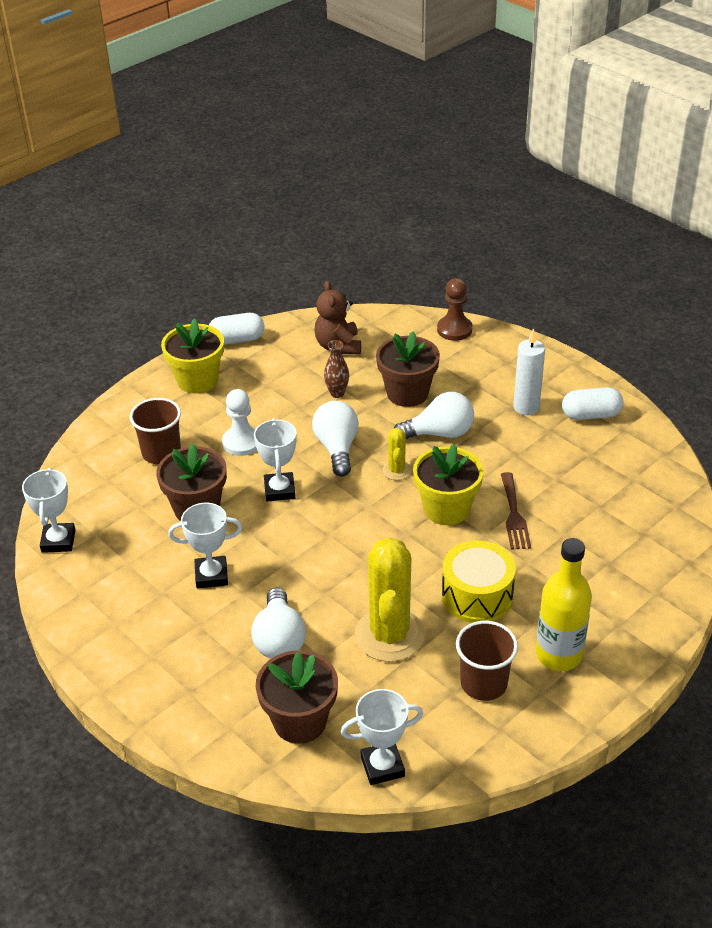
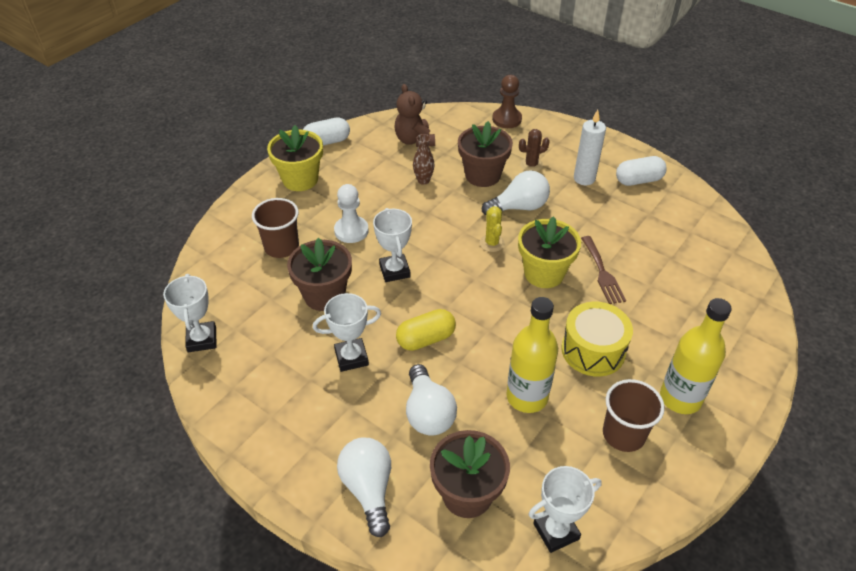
camera: 10 degrees left, 5 degrees up
white light bulb [312,401,359,477] -> white light bulb moved to [337,437,391,537]
yellow cactus [355,537,425,662] -> yellow bottle [506,297,558,413]
none -> yellow capsule [396,309,456,351]
none -> brown cactus [519,129,550,171]

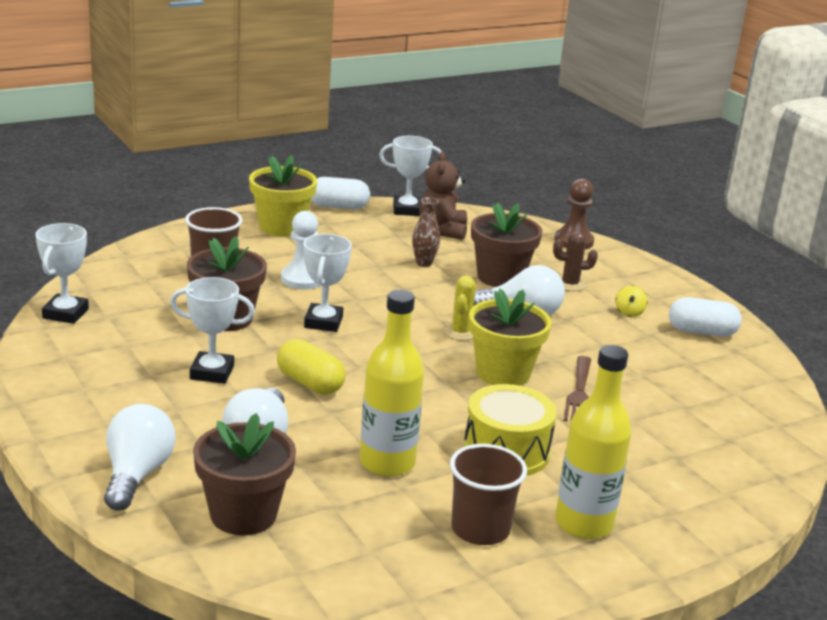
camera: 20 degrees right, 20 degrees down
yellow capsule [396,309,456,351] -> yellow capsule turned 45 degrees clockwise [277,339,345,395]
white trophy [529,466,602,553] -> white trophy moved to [379,136,442,216]
white candle [574,110,606,185] -> yellow spinning top [615,285,648,317]

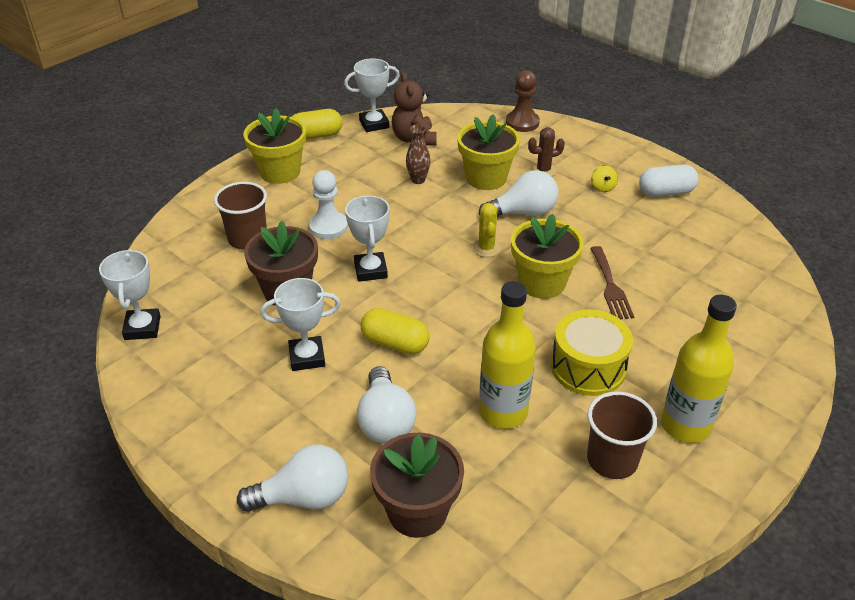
camera: 15 degrees left, 15 degrees up
white light bulb [104,404,176,510] -> white light bulb turned 90 degrees clockwise [237,445,348,512]
white capsule [311,177,370,210] -> yellow capsule [291,109,342,140]
brown flower pot [471,203,542,287] -> yellow flower pot [457,114,520,190]

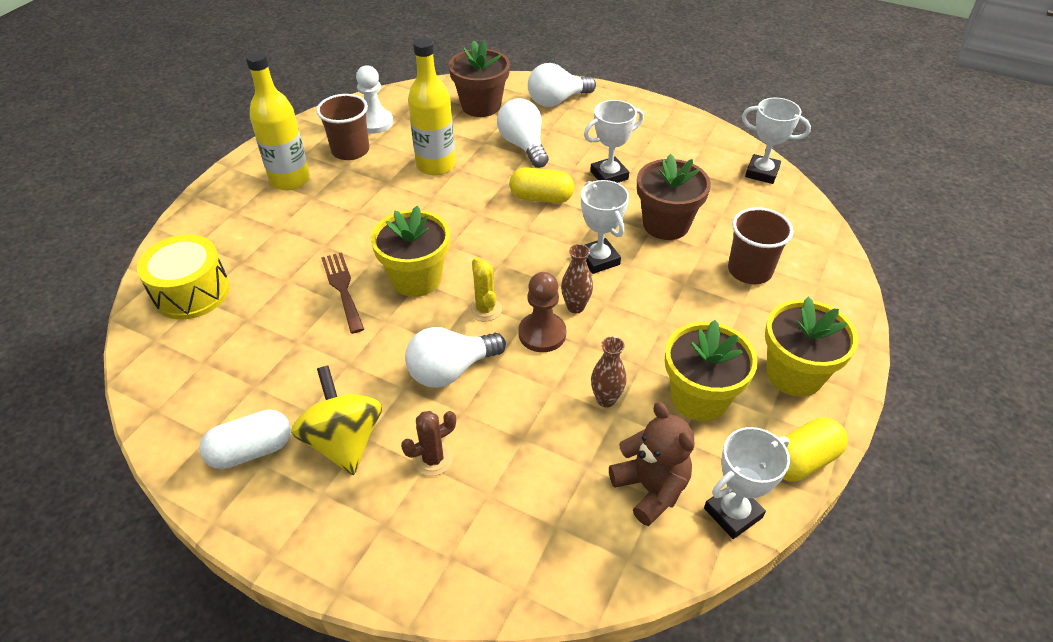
camera: 165 degrees right, 5 degrees up
white trophy [99,249,161,340] -> white trophy turned 45 degrees counterclockwise [742,98,811,184]
white pawn [309,170,348,239] -> white pawn moved to [356,65,393,133]
yellow flower pot [457,114,520,190] -> yellow flower pot moved to [665,320,758,421]
brown pawn [506,70,540,132] -> brown pawn moved to [519,272,566,352]
yellow drum [551,309,633,396] -> yellow drum moved to [137,235,230,320]
yellow spinning top [591,165,618,192] -> yellow spinning top [291,365,382,475], size x2.28
none -> brown vase [561,244,593,313]

